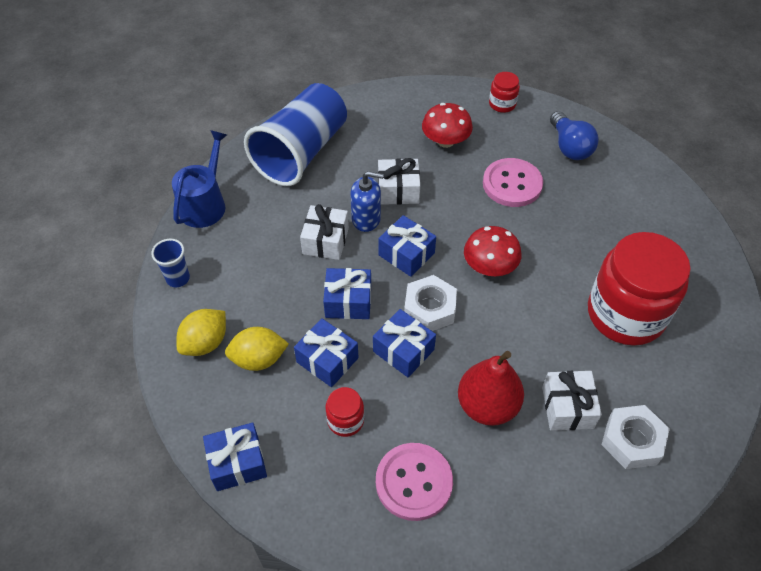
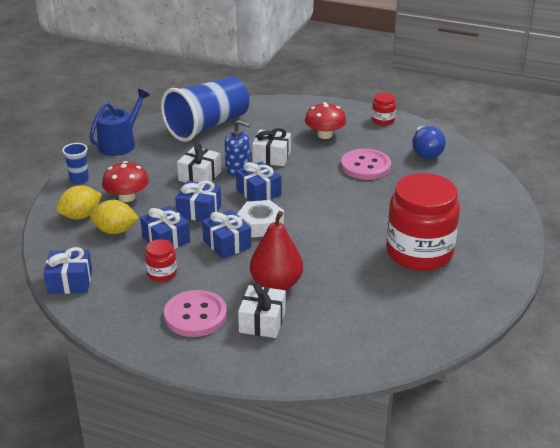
camera: 15 degrees right, 20 degrees down
red mushroom [464,226,521,276] -> red mushroom moved to [102,161,149,202]
white gift [542,371,602,431] -> white gift moved to [238,283,286,338]
white nut [601,405,670,469] -> none

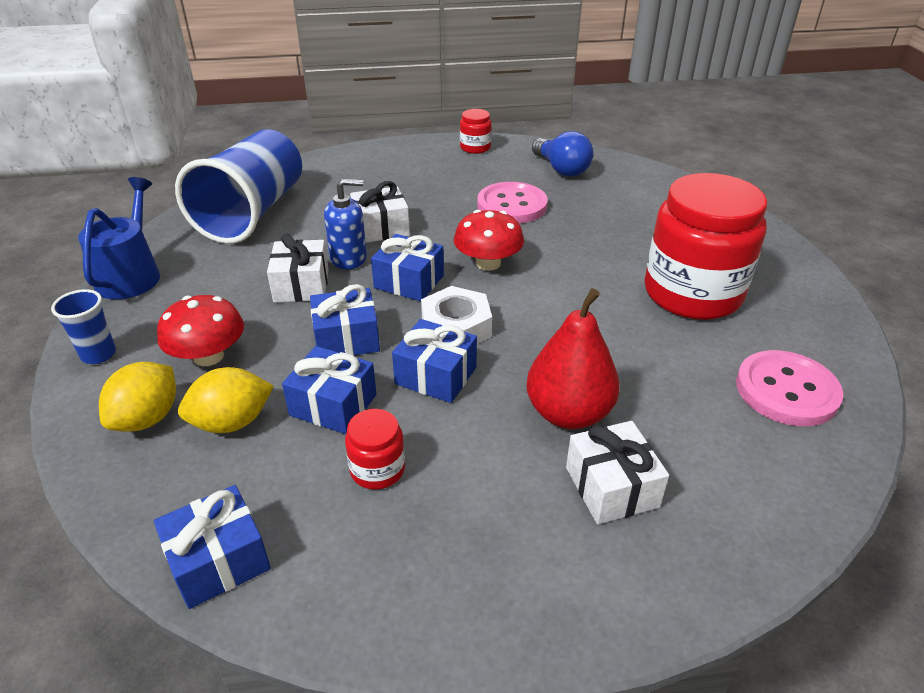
camera: 30 degrees left, 5 degrees up
pink button [164,290,227,337] -> pink button moved to [736,350,843,426]
red mushroom [305,102,346,139] -> red mushroom moved to [454,210,524,271]

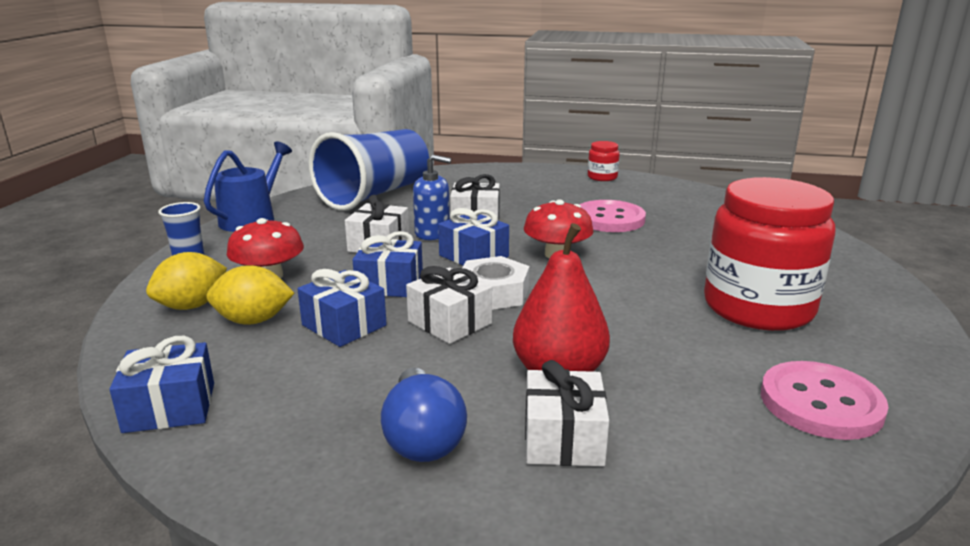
camera: 20 degrees right, 15 degrees down
red jar [345,409,405,489] -> none
blue gift [392,319,477,403] -> white gift [406,266,492,344]
blue light bulb [532,131,594,177] -> blue light bulb moved to [381,368,467,462]

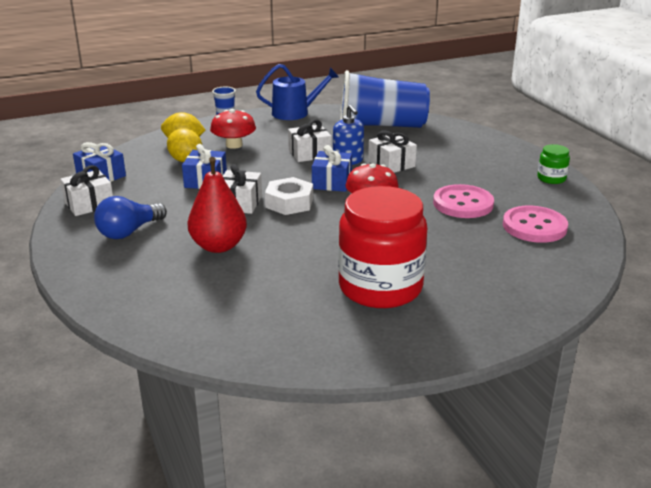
camera: 55 degrees right, 5 degrees up
blue gift [353,231,423,297] -> none
white gift [525,360,609,467] -> white gift moved to [60,165,113,216]
red jar [588,141,620,181] -> green jar [537,144,570,184]
pink button [761,361,889,440] -> pink button moved to [503,206,568,243]

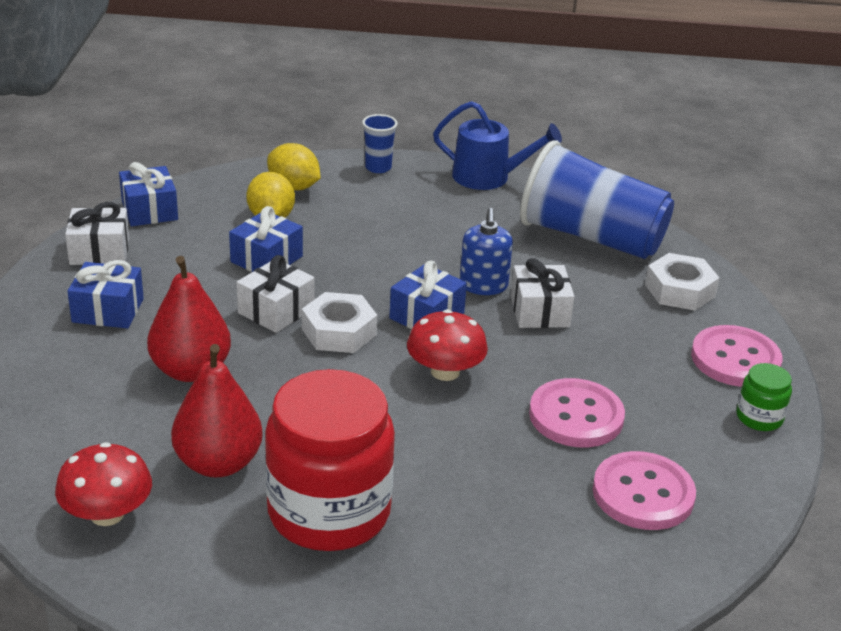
camera: 25 degrees right, 5 degrees up
blue light bulb [94,196,167,239] -> blue gift [68,260,144,329]
red mushroom [210,109,256,149] -> red mushroom moved to [55,442,152,526]
white gift [288,120,331,162] -> none
none -> red pear [171,344,263,477]
none -> white nut [645,253,719,311]
none -> pink button [691,325,782,387]

